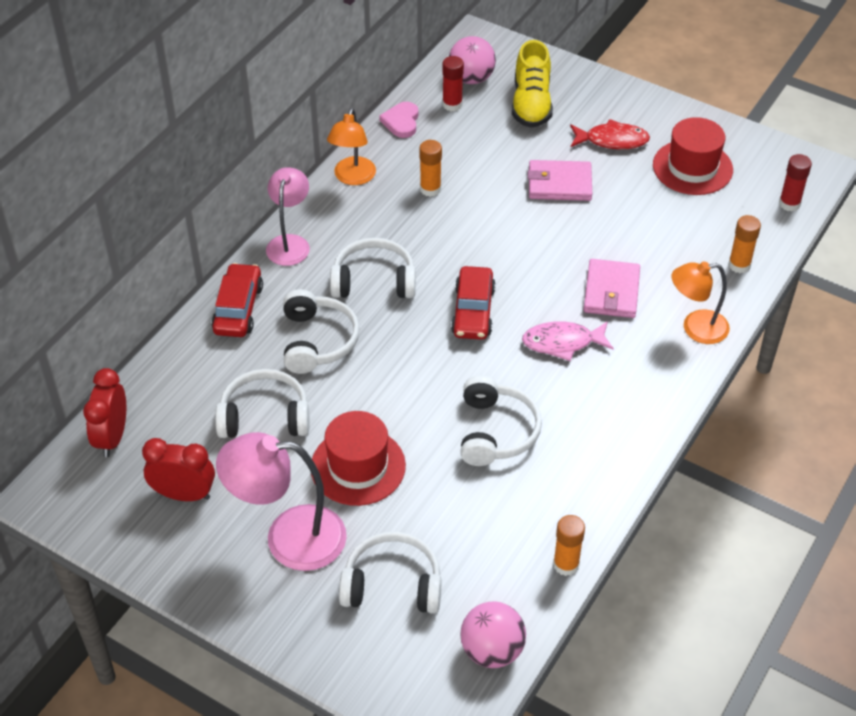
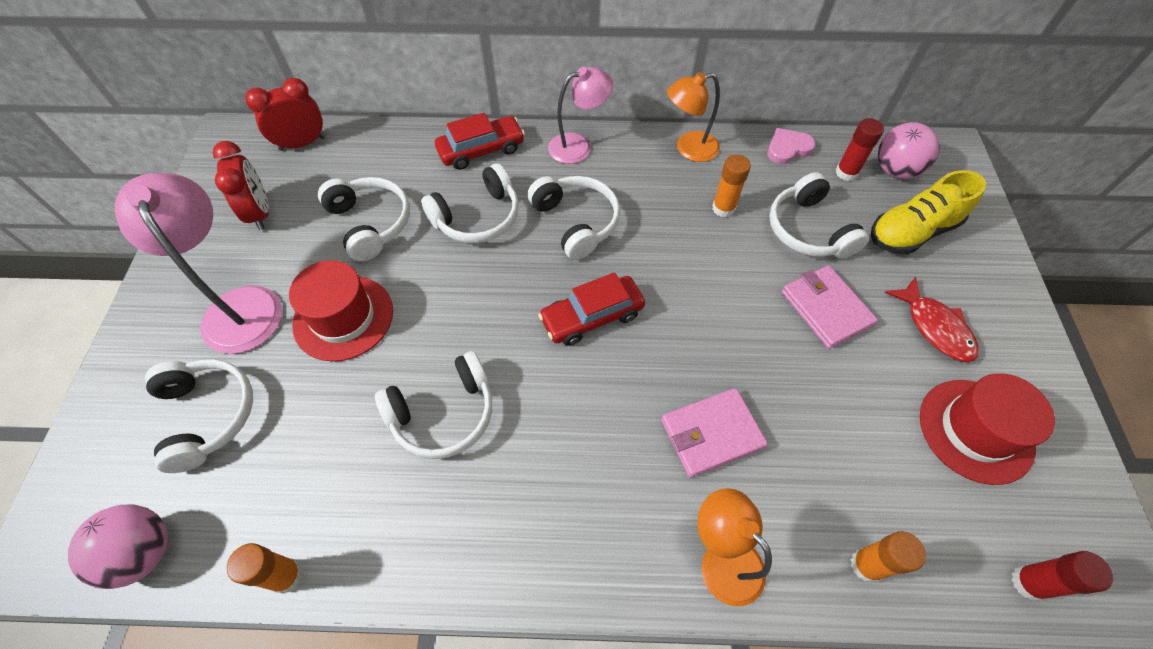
camera: 60 degrees right, 10 degrees up
pink fish [522,321,614,361] -> none
none -> white headphones [769,172,869,259]

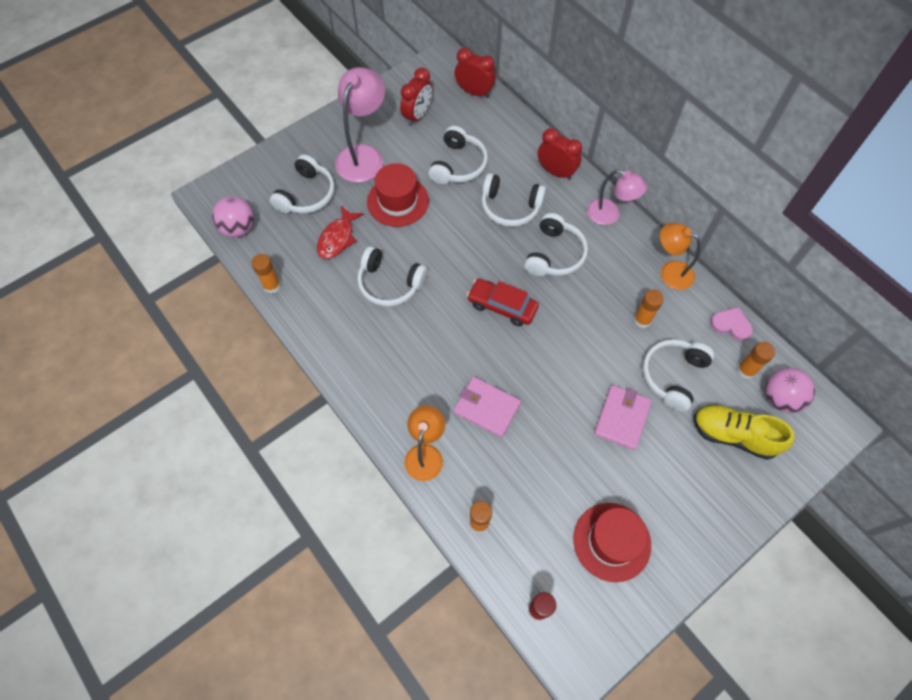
camera: 50 degrees right, 5 degrees up
red car [435,113,525,170] -> red clock [538,128,582,180]
red glue stick [835,118,884,181] -> orange glue stick [737,342,775,379]
red fish [885,277,979,362] -> red fish moved to [317,206,364,259]

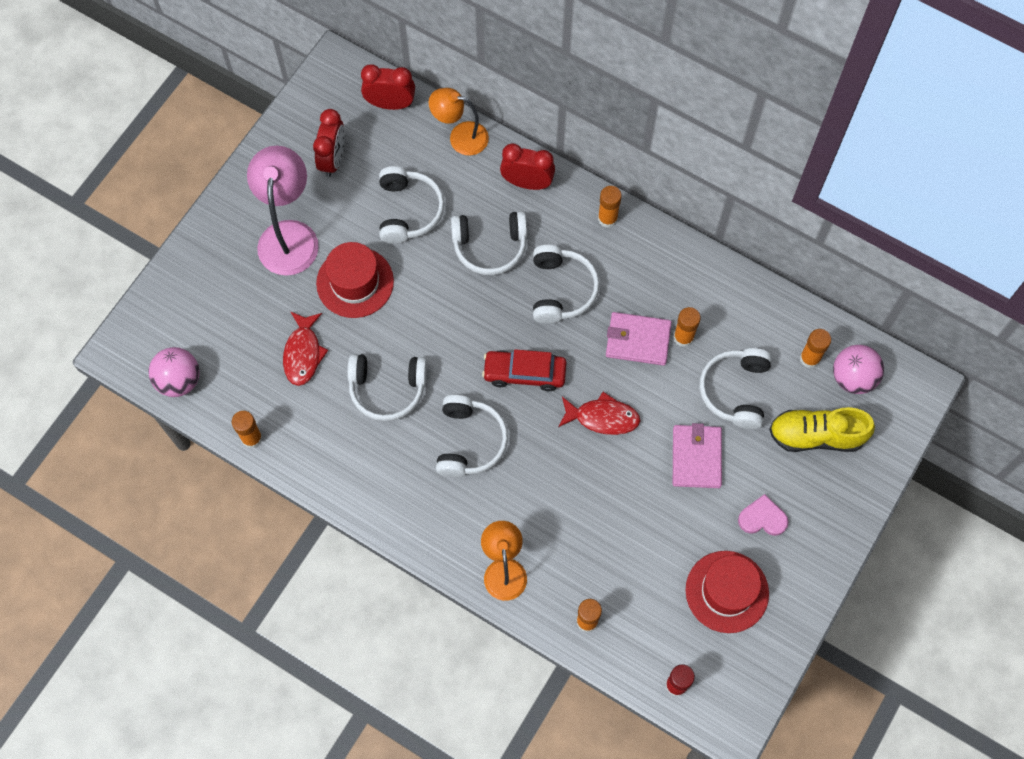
camera: 20 degrees left, 5 degrees up
white headphones [270,154,335,213] -> white headphones moved to [436,395,508,477]
pink wallet [453,377,521,438] -> pink wallet moved to [606,312,672,366]
pink lamp [587,170,647,225] -> orange glue stick [598,186,622,228]
orange lamp [660,223,701,290] -> orange lamp moved to [429,88,489,156]
pink heart [710,307,753,341] -> pink heart moved to [738,494,789,536]
none -> red fish [558,392,640,435]

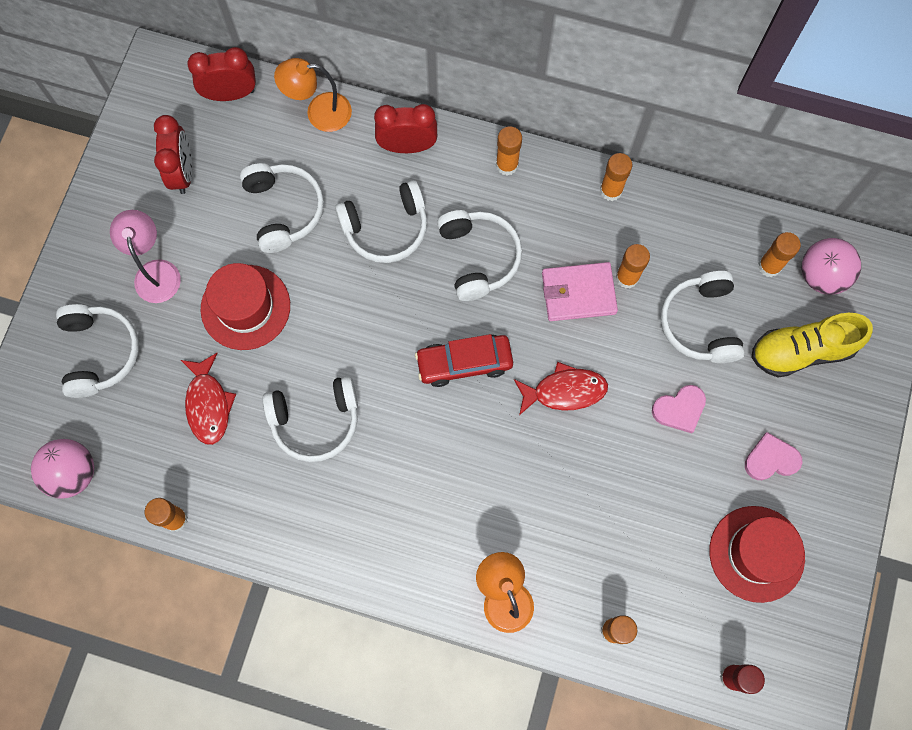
camera: 15 degrees left, 5 degrees up
pink lamp [247,146,319,276] -> pink lamp [110,210,181,303], size x0.65
white headphones [436,395,508,477] -> white headphones moved to [56,304,139,398]
pink wallet [673,423,722,488] -> pink heart [652,385,706,433]
none -> orange glue stick [600,153,632,201]

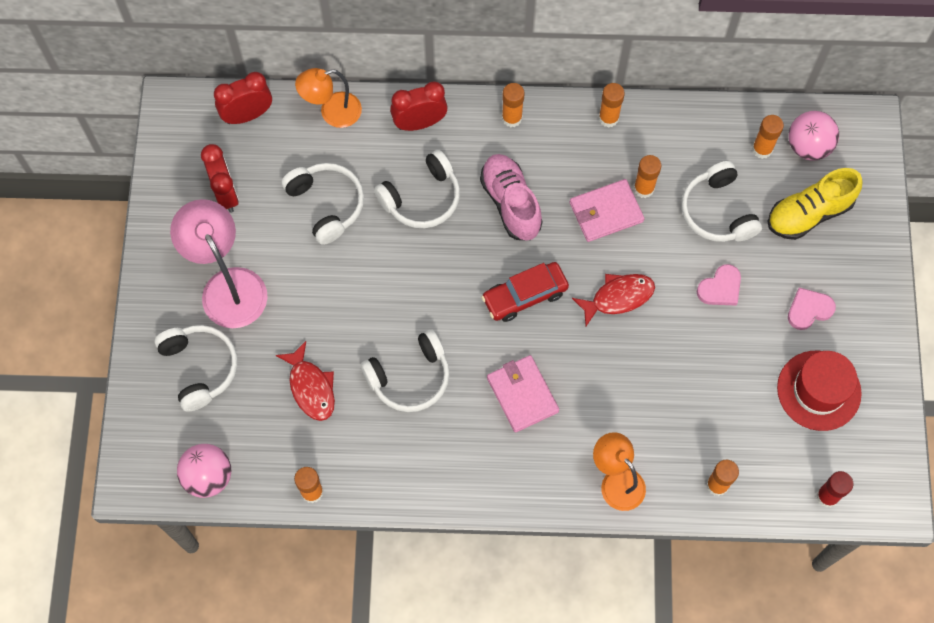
camera: 15 degrees left, 5 degrees down
pink lamp [110,210,181,303] -> pink lamp [170,199,268,328], size x1.53
red hat [201,263,290,350] -> none
white headphones [437,210,522,301] -> pink shoe [480,154,542,241]
none -> pink wallet [487,355,559,433]

